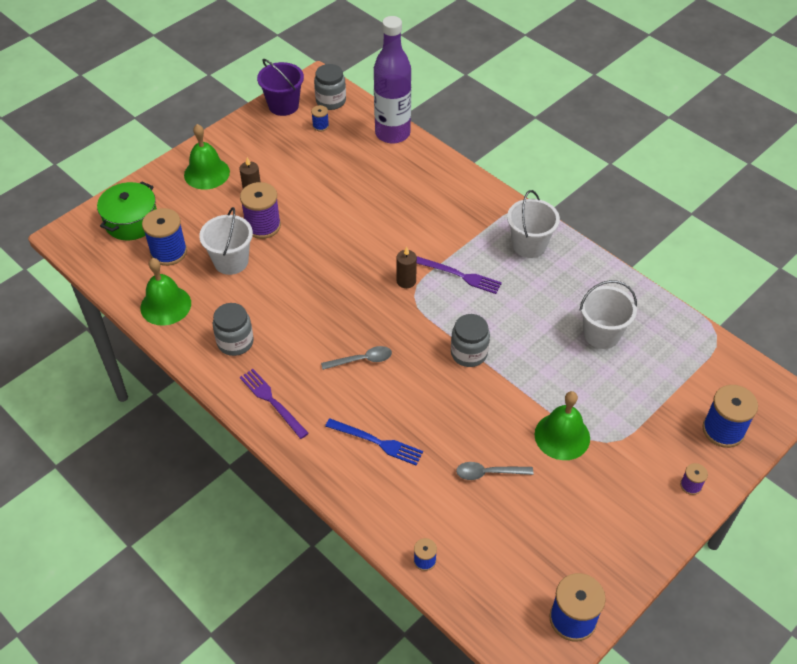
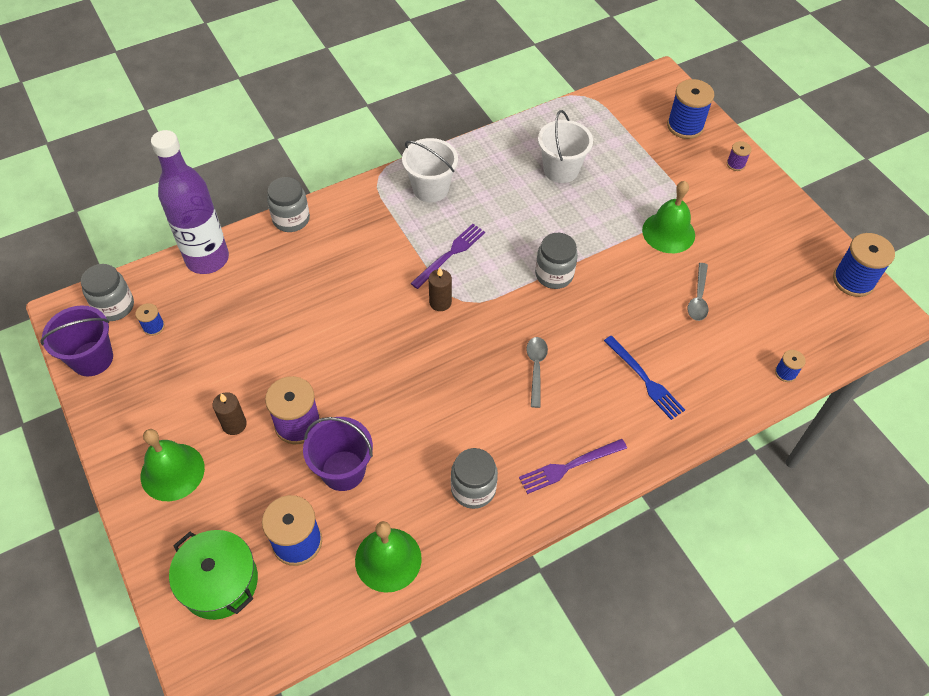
camera: 75 degrees left, 5 degrees up
white bucket [199,207,253,275] -> purple bucket [303,417,373,491]
blue fork [325,418,423,465] -> blue fork turned 105 degrees clockwise [604,336,685,420]
none -> grey jar [267,177,310,232]

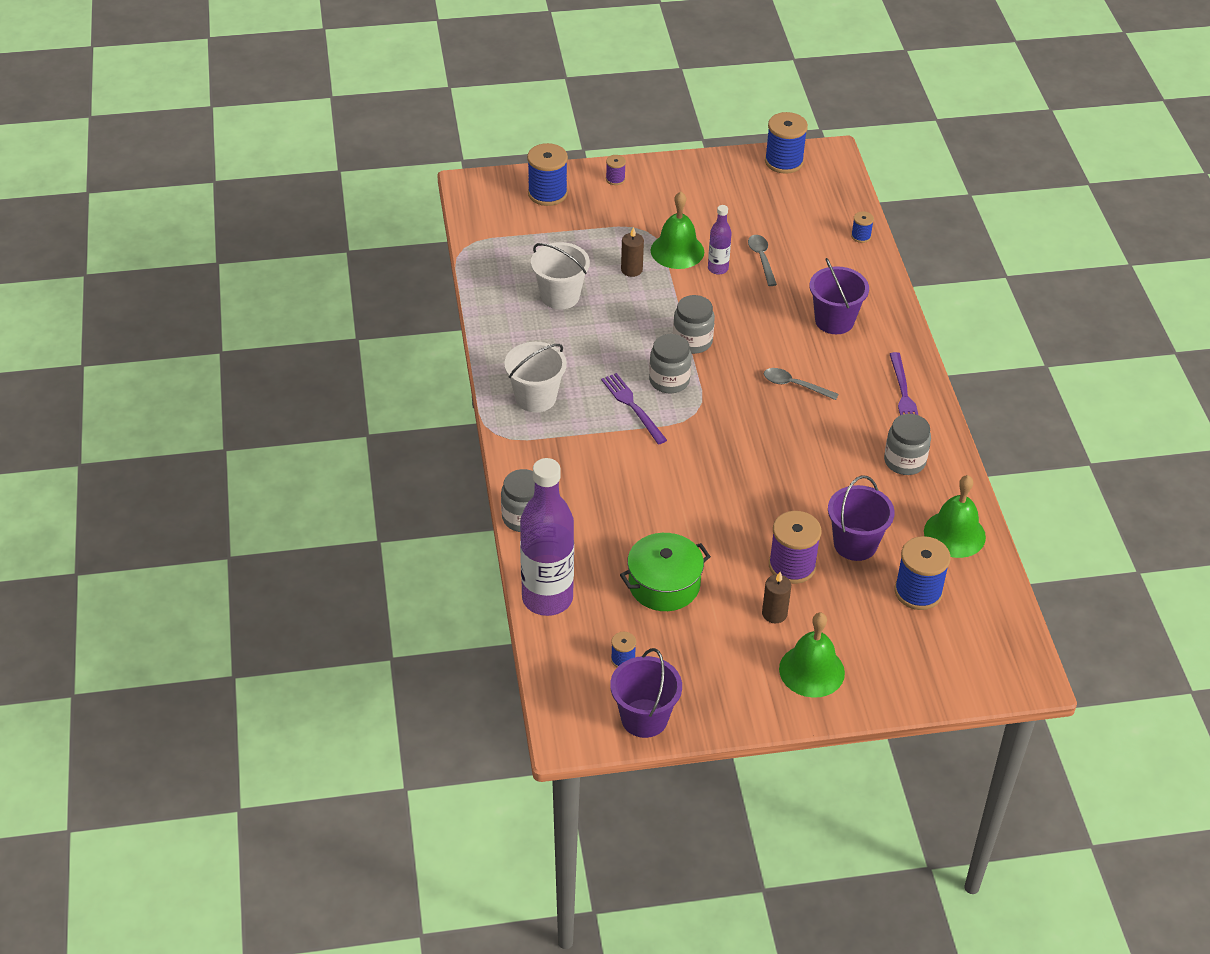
camera: 70 degrees left, 10 degrees down
grey jar [81,264,134,321] -> grey jar moved to [649,334,692,393]
green pot [169,530,258,620] -> green pot moved to [620,533,711,611]
brown candle [429,268,452,311] -> brown candle moved to [621,227,644,277]
blue fork [604,336,685,420] -> purple bucket [810,258,869,334]
grey spoon [688,263,708,321] -> grey spoon turned 135 degrees counterclockwise [748,235,777,286]
none -> purple bottle [708,205,732,275]

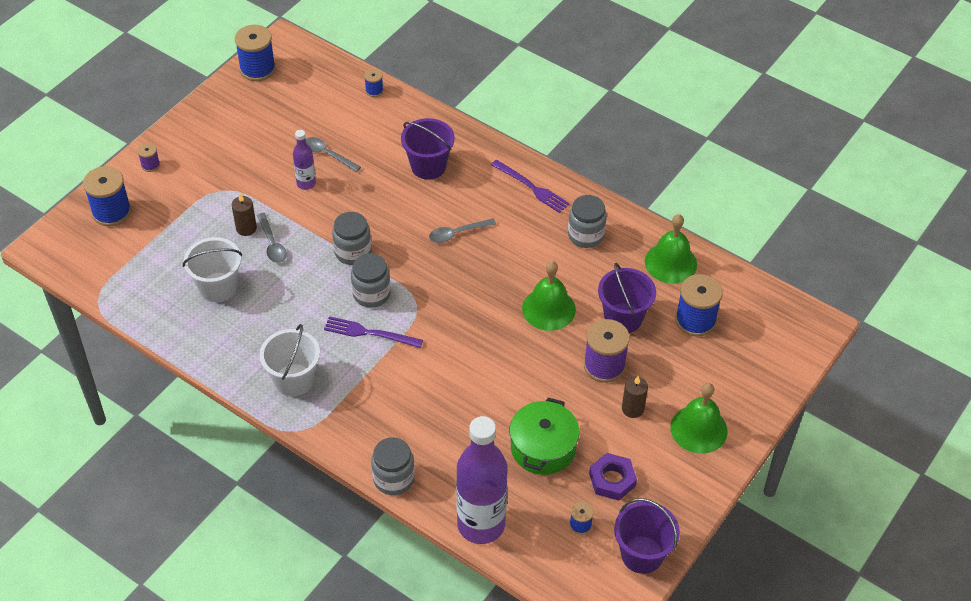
camera: 45 degrees left, 5 degrees up
green bell [651,192,704,269] -> green bell moved to [522,261,576,331]
none -> grey spoon [257,213,287,263]
none -> purple nut [589,453,637,501]

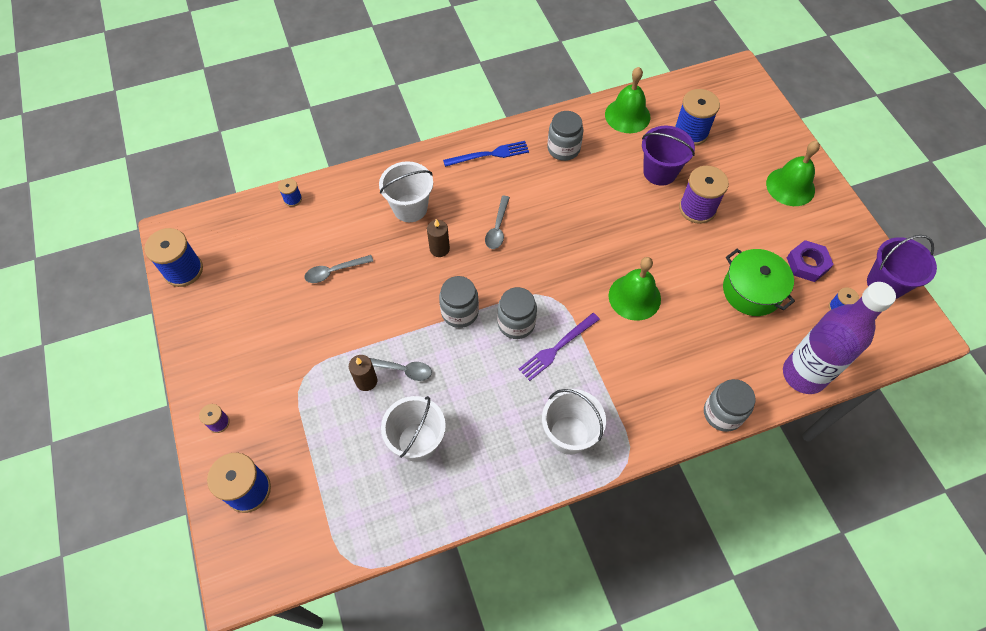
camera: 55 degrees left, 10 degrees up
purple bottle [293,130,316,190] -> none
purple bucket [401,118,455,180] -> white bucket [379,161,433,222]
purple fork [491,160,570,213] -> blue fork [443,141,529,167]
green bell [522,261,576,331] -> green bell moved to [609,257,661,321]
brown candle [622,376,648,418] -> brown candle moved to [427,219,450,257]

